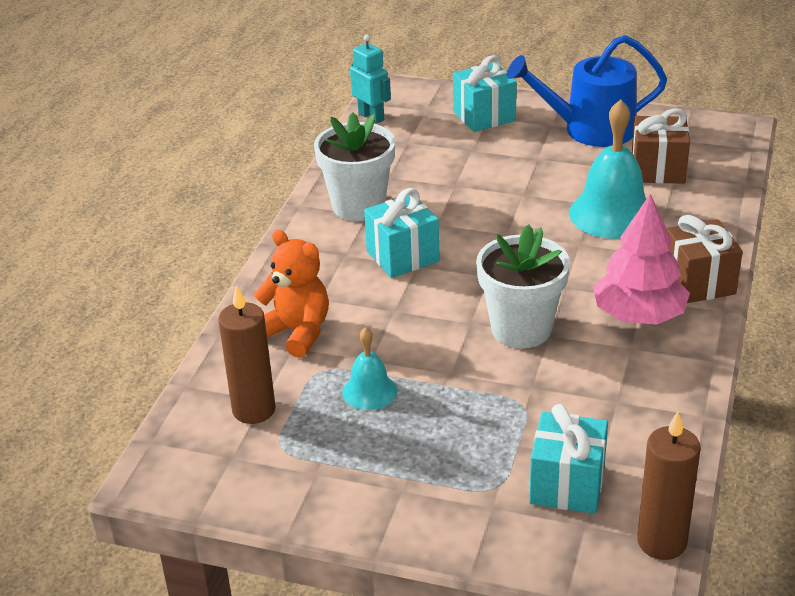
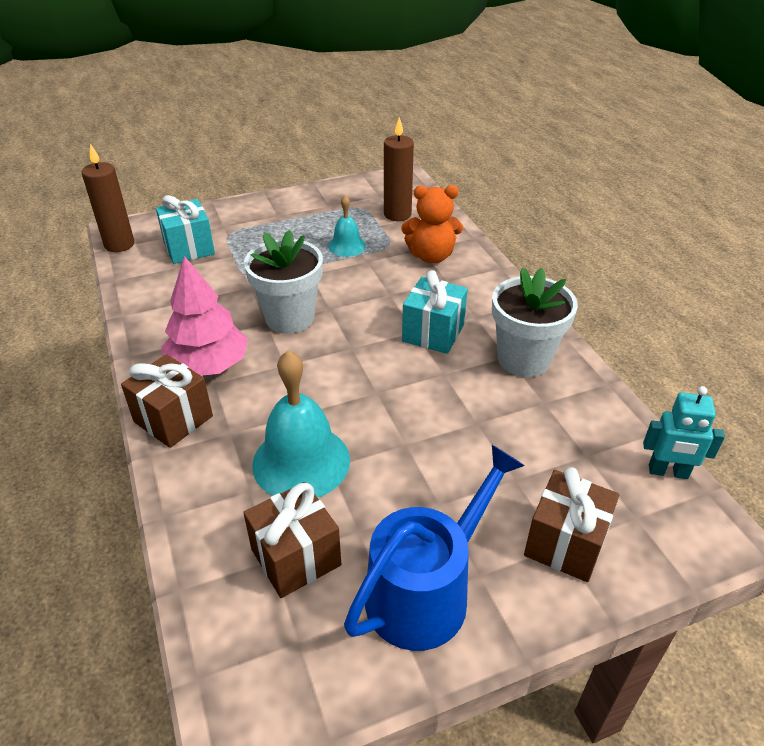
camera: 140 degrees right, 5 degrees up
turquoise gift [453,55,517,132] -> brown gift [524,467,619,582]

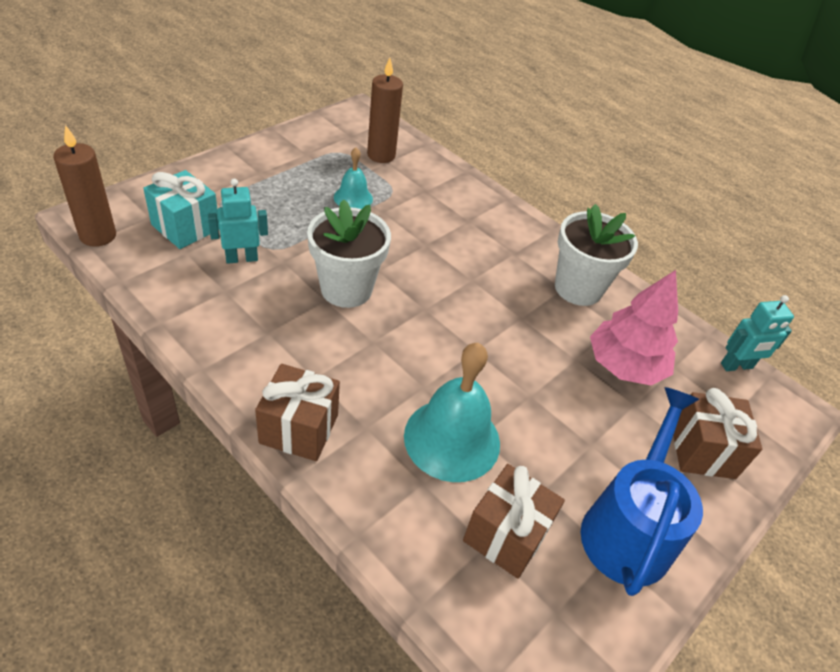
camera: 30 degrees left, 5 degrees up
pink tree [161,256,248,376] -> pink tree moved to [590,270,678,385]
orange teddy bear [401,185,463,263] -> none
turquoise gift [402,270,468,354] -> none
none -> turquoise robot [208,179,268,264]

